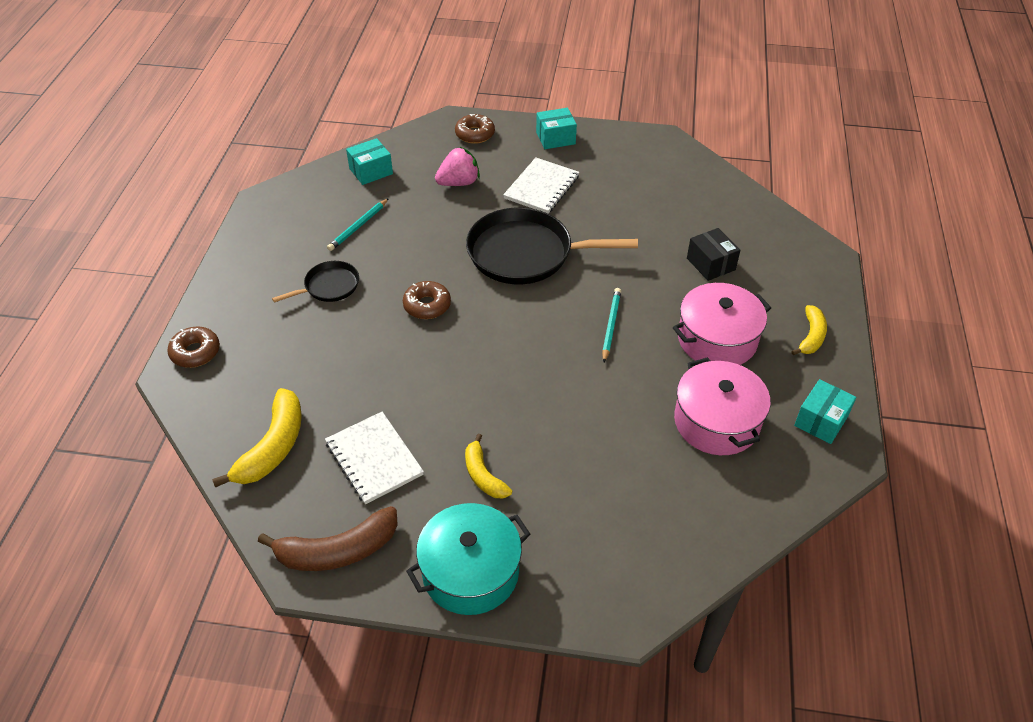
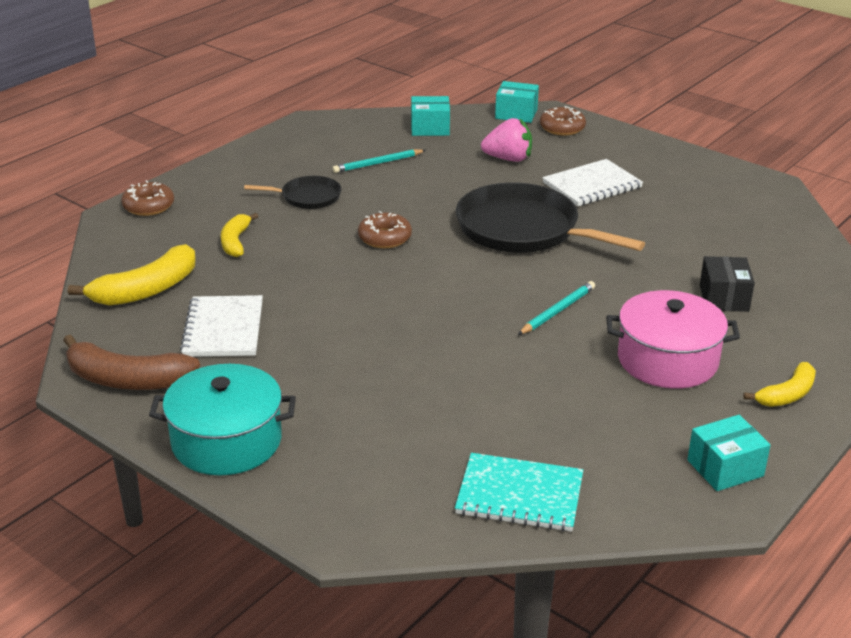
camera: 30 degrees right, 15 degrees down
yellow banana [465,434,512,498] -> yellow banana moved to [221,213,258,257]
turquoise box [536,108,577,149] -> turquoise box moved to [495,81,539,123]
pink pot [674,357,771,455] -> none
none -> turquoise notebook [455,453,583,532]

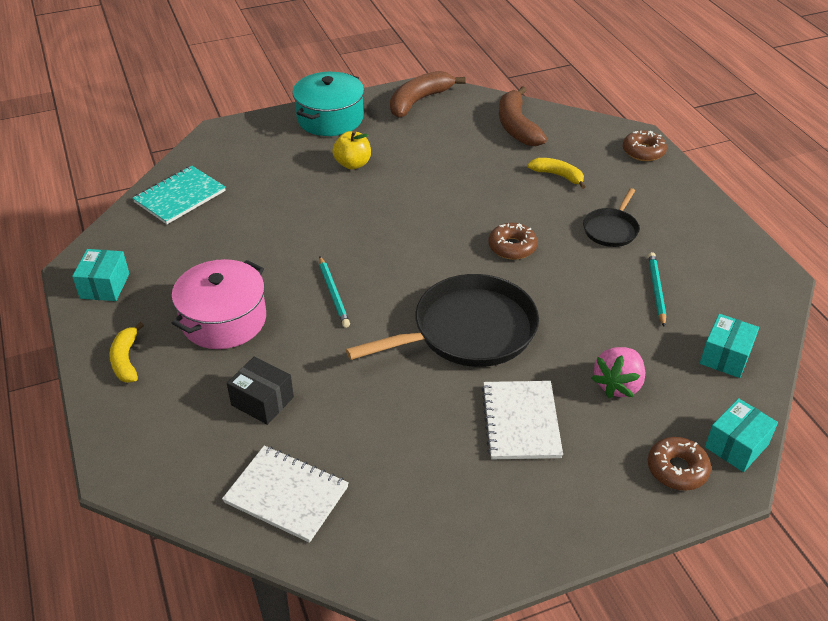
camera: 120 degrees right, 10 degrees up
yellow banana [68,244,196,306] -> brown banana [499,86,547,146]
white notebook [180,295,263,357] -> white notebook moved to [222,445,349,543]
none -> yellow apple [332,130,371,169]

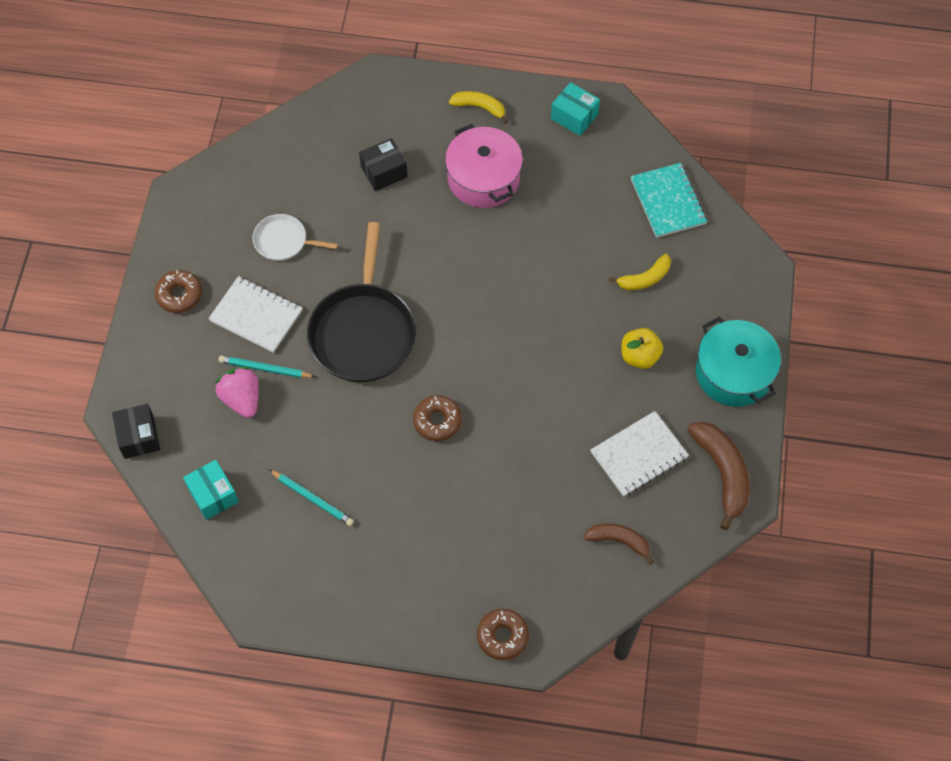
camera: 120 degrees right, 20 degrees up
white notebook [222,445,349,543] -> white notebook moved to [590,411,689,497]
turquoise pencil [319,256,350,328] -> turquoise pencil moved to [218,355,315,378]
brown banana [499,86,547,146] -> brown banana [584,523,653,564], size x0.61
yellow banana [527,158,586,189] -> yellow banana moved to [609,254,671,290]
black pan [583,188,639,247] -> none
brown donut [648,437,711,491] -> brown donut moved to [155,270,202,313]
turquoise box [705,398,778,472] -> black box [112,404,160,459]
none -> white pan [253,214,338,261]

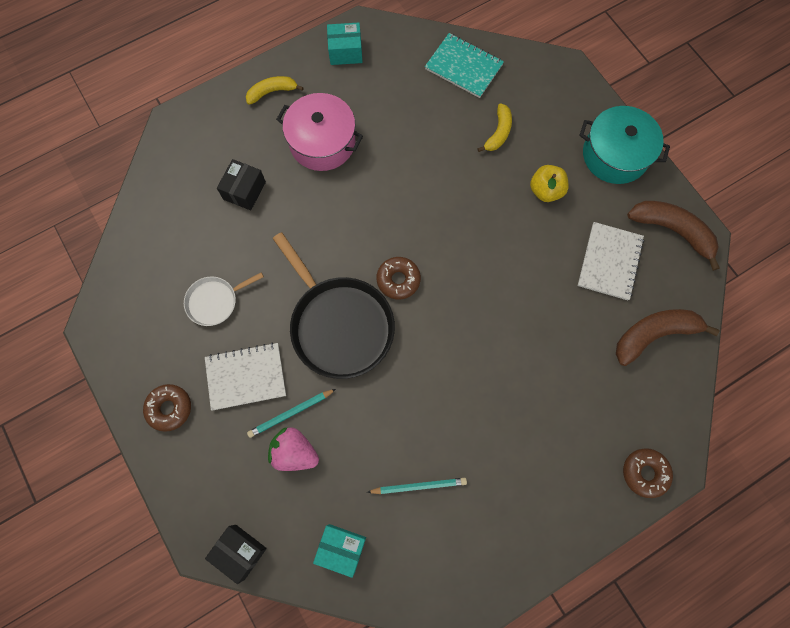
camera: 40 degrees left, 10 degrees up
brown donut [413,395,462,441] -> brown donut moved to [376,257,421,299]
brown banana [584,523,653,564] -> brown banana [616,309,720,366], size x1.63

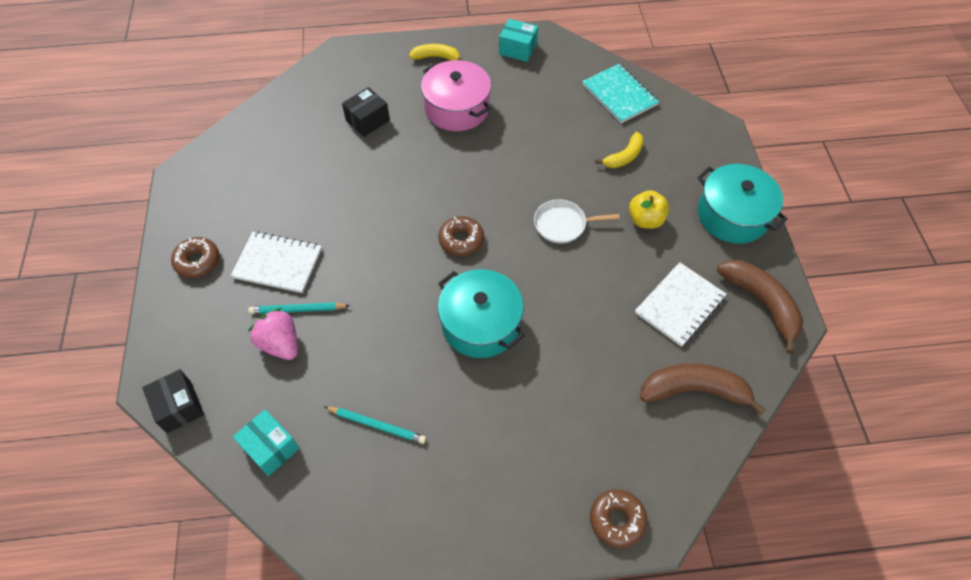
camera: 25 degrees right, 15 degrees down
white pan [184,272,264,326] -> white pan moved to [534,199,620,243]
black pan [273,232,395,379] -> none
none -> turquoise pot [438,269,525,358]

